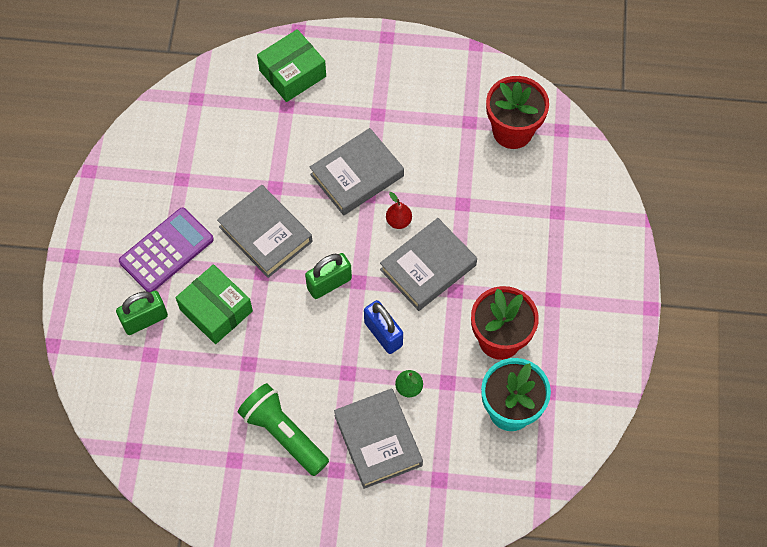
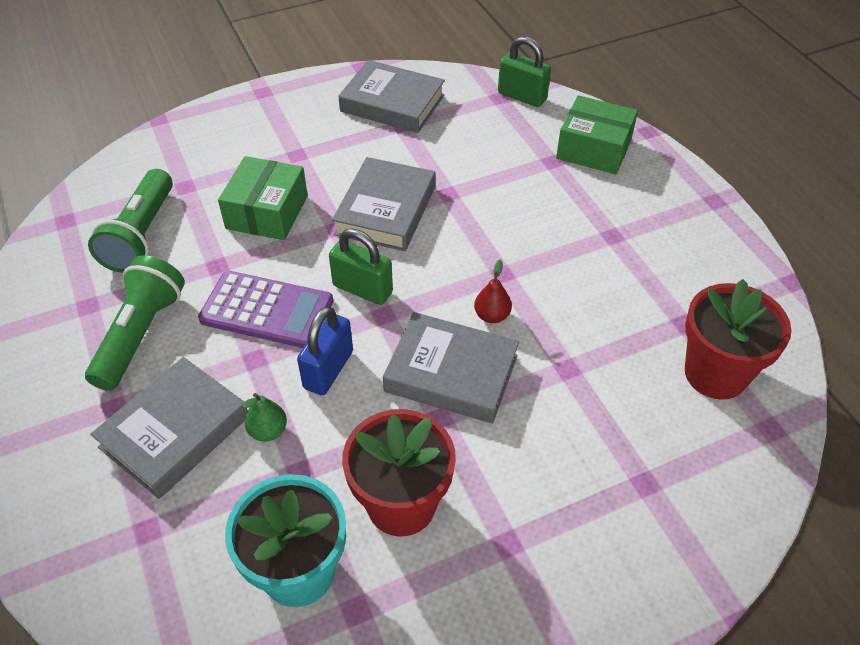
camera: 60 degrees right, 15 degrees down
green padlock [116,291,168,335] -> green padlock moved to [498,36,551,107]
purple calculator [119,207,214,292] -> purple calculator moved to [198,271,333,348]
grey book [309,128,404,215] -> grey book moved to [339,60,445,133]
none -> green flashlight [88,169,173,273]

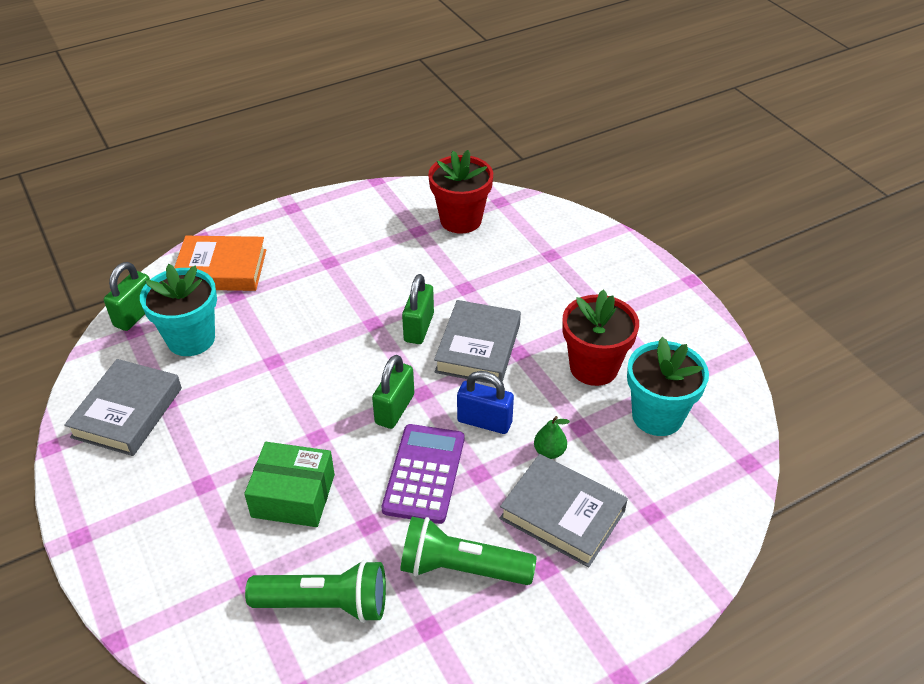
camera: 95 degrees left, 5 degrees down
grey book [332,157,435,251] -> none
red pear [474,259,512,323] -> green padlock [402,274,434,344]
green box [556,95,638,174] -> orange book [174,236,266,291]
none -> turquoise flower pot [140,264,217,356]

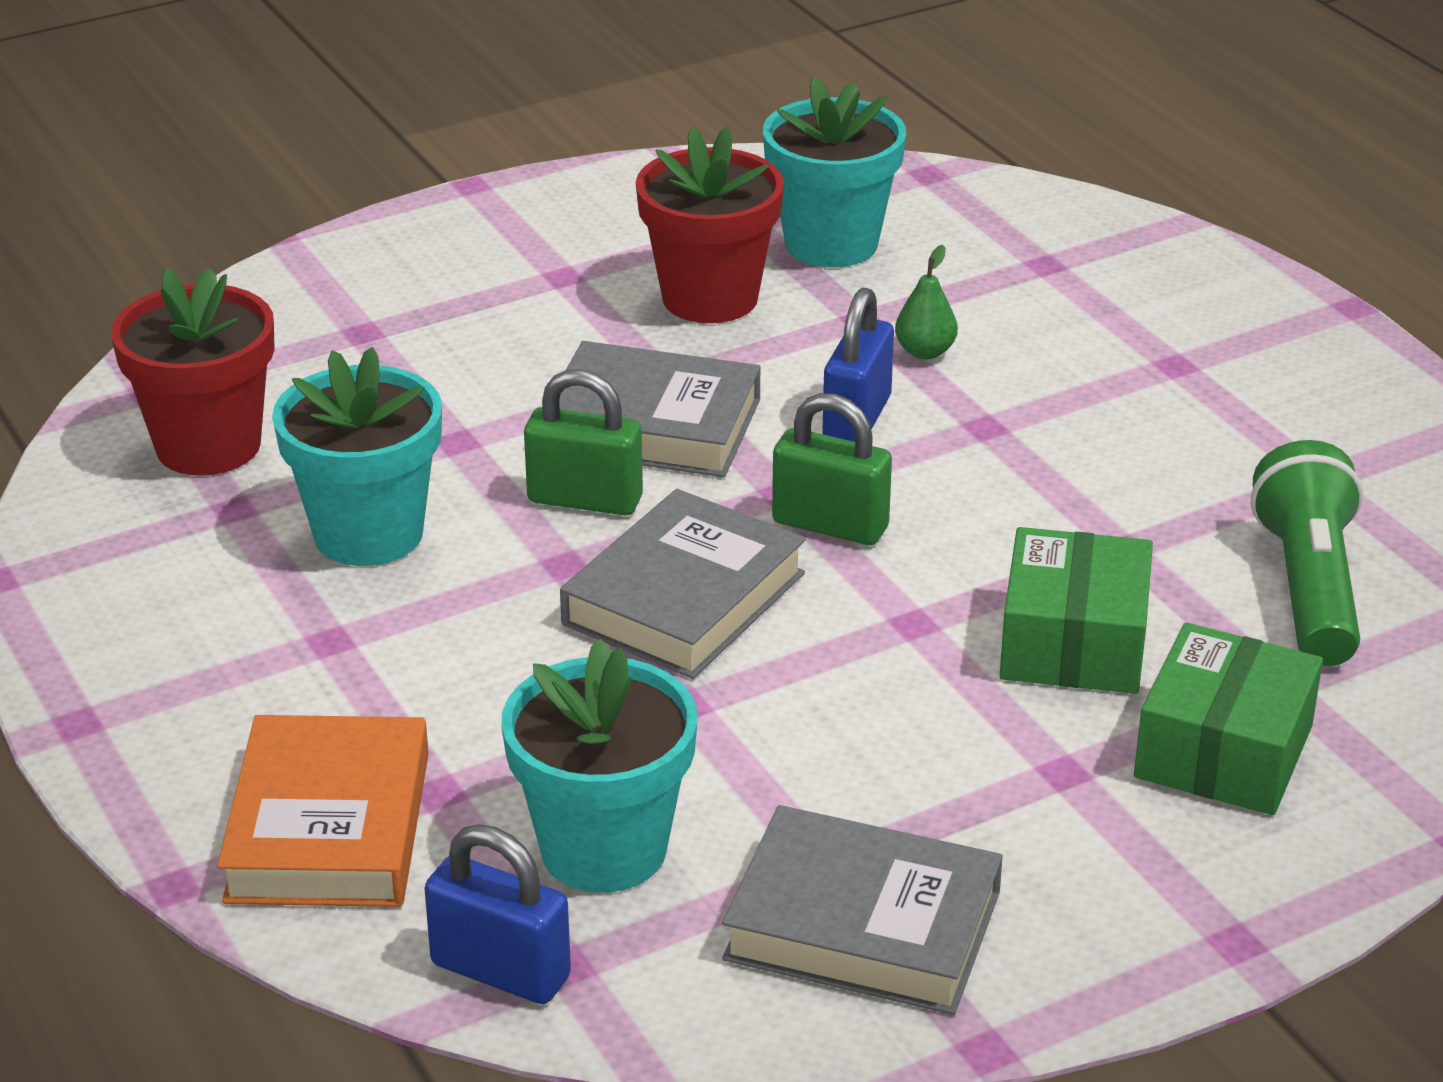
camera: 90 degrees left, 10 degrees down
green padlock [104,262,150,331] -> blue padlock [424,824,571,1004]
purple calculator [381,424,464,524] -> none
green flashlight [400,517,537,585] -> none
grey book [499,454,628,567] -> grey book moved to [560,489,806,679]
none -> turquoise flower pot [272,347,442,566]
none -> green box [1134,623,1323,815]

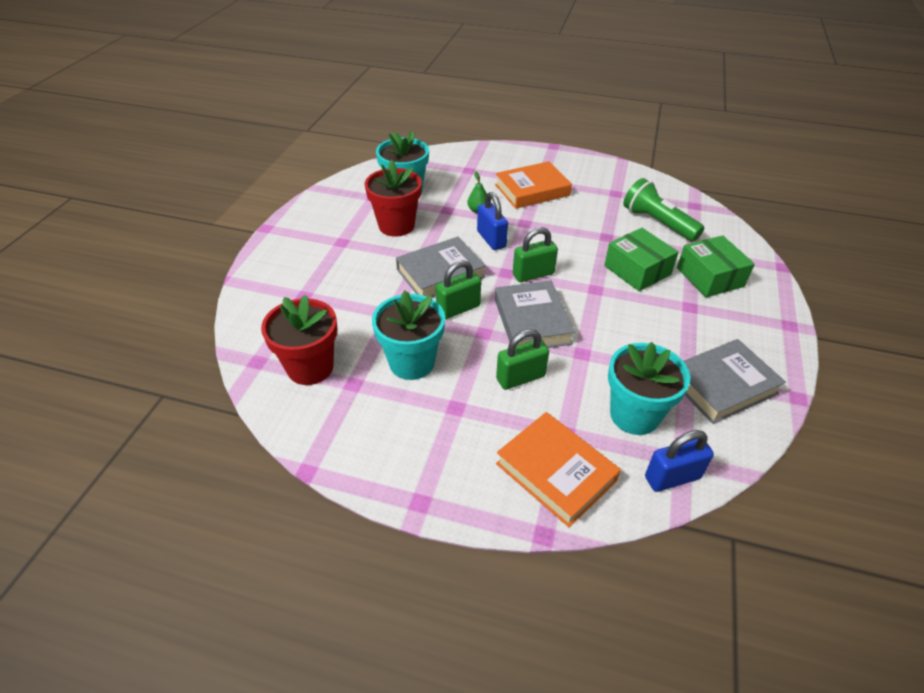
camera: 45 degrees left, 10 degrees up
none -> orange book [495,161,572,209]
none -> green padlock [496,329,549,390]

